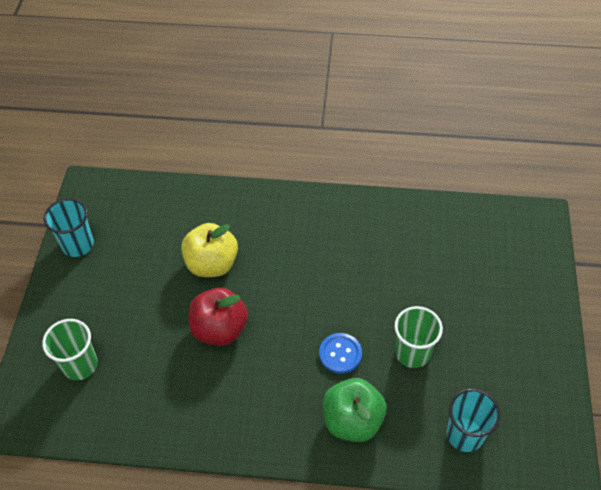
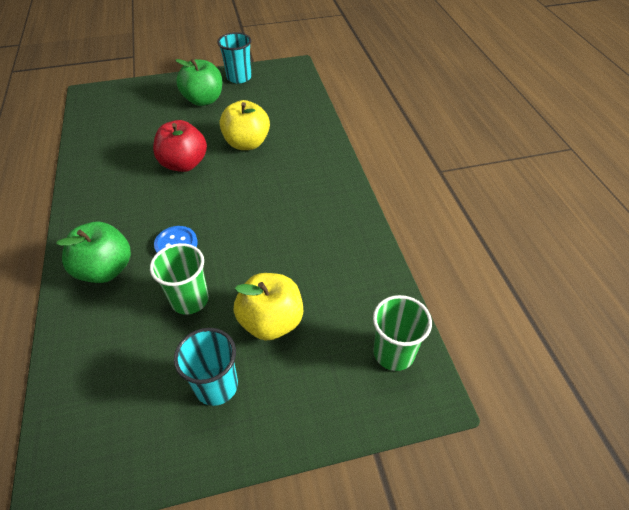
camera: 70 degrees right, 5 degrees down
green cup [42,319,98,380] -> green cup moved to [373,295,432,371]
turquoise cup [446,388,501,452] -> turquoise cup moved to [174,328,238,406]
none -> green apple [175,59,222,106]
none -> yellow apple [234,273,303,341]

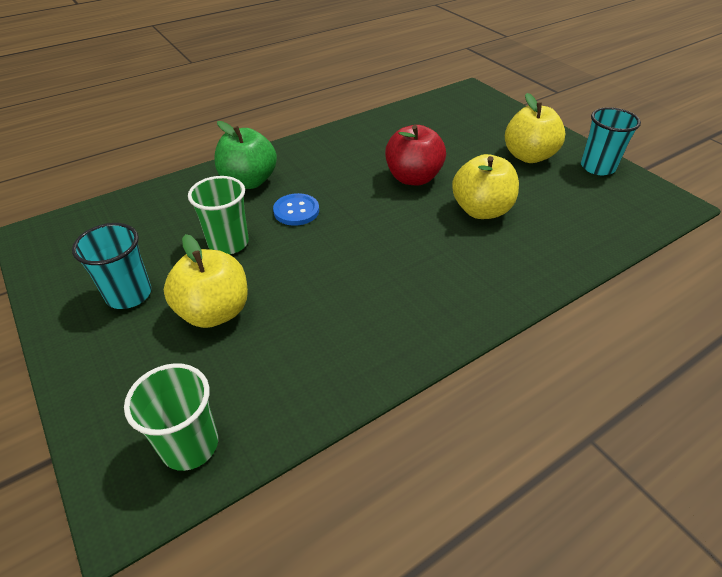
camera: 70 degrees right, 5 degrees down
green apple [175,59,222,106] -> yellow apple [505,93,565,163]

